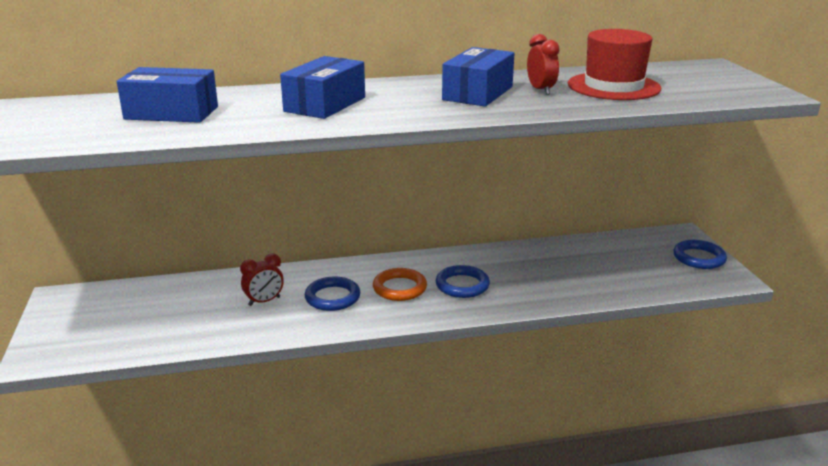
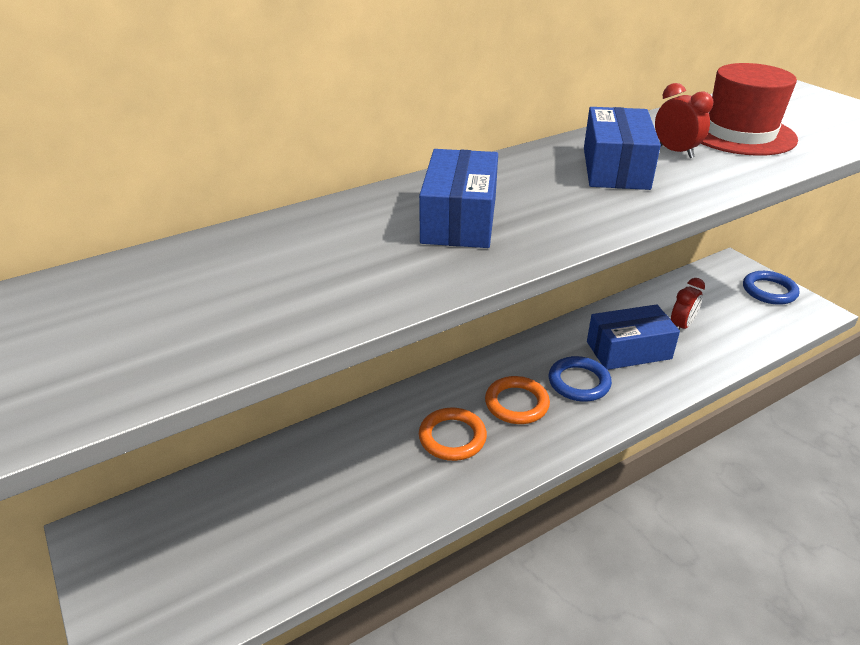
camera: 20 degrees left, 10 degrees up
blue box [117,67,218,123] -> blue box moved to [587,304,680,370]
red clock [240,253,284,306] -> red clock moved to [671,278,705,329]
blue ring [305,277,360,311] -> orange ring [419,407,487,461]

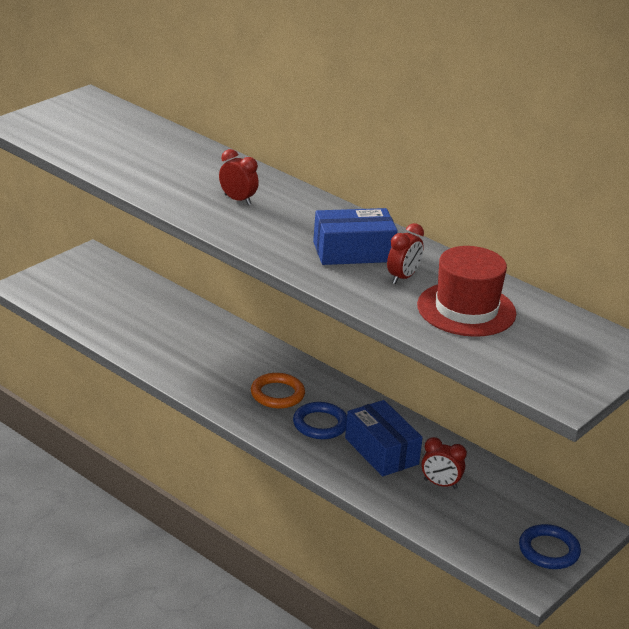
camera: 70 degrees right, 5 degrees down
blue box [419,149,498,248] -> red clock [219,149,259,205]
orange ring [419,407,487,461] -> none

